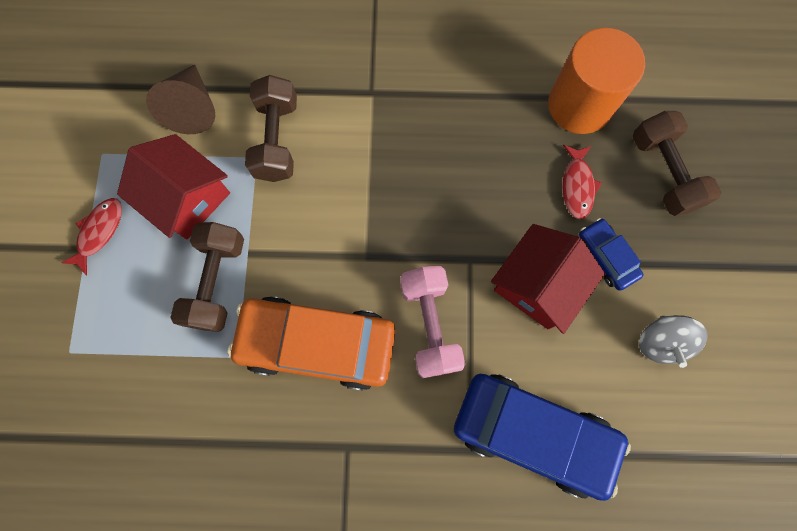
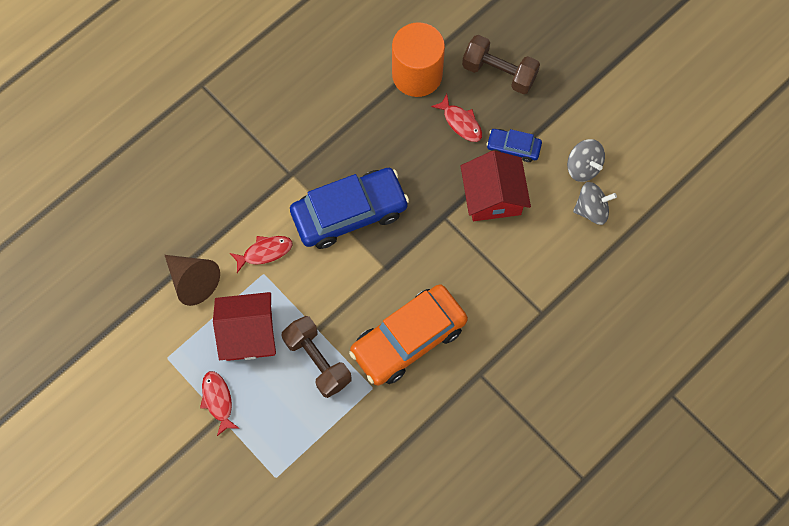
camera: 45 degrees left, 5 degrees down
brown dumbbell [245,75,297,182] -> red fish [230,236,292,273]
pink dumbbell [400,266,465,378] -> none
blue car [454,374,631,501] -> blue car moved to [290,168,409,249]
none -> grey spinning top [573,182,617,225]

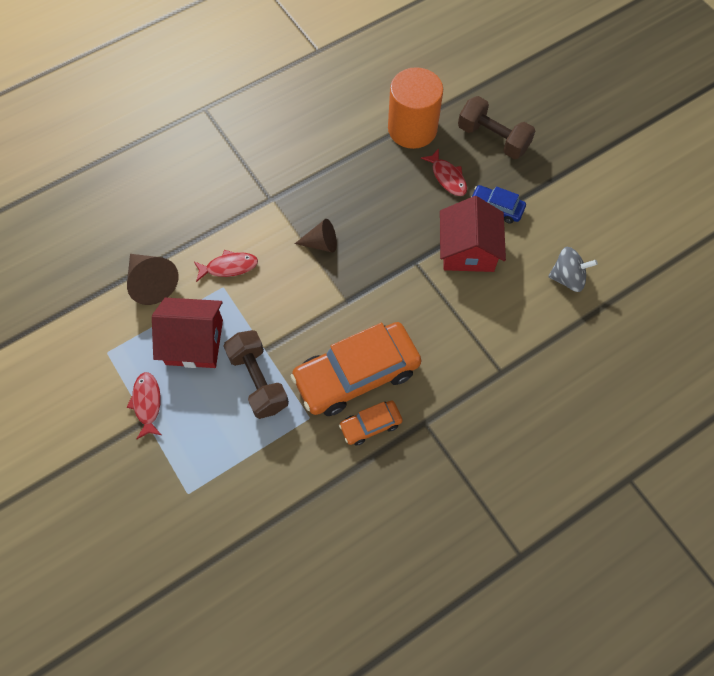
camera: 10 degrees right, 5 degrees down
blue car [290,168,409,249] -> brown cone [295,219,337,252]
grey spinning top [567,139,605,182] -> none
none -> orange car [339,401,403,446]

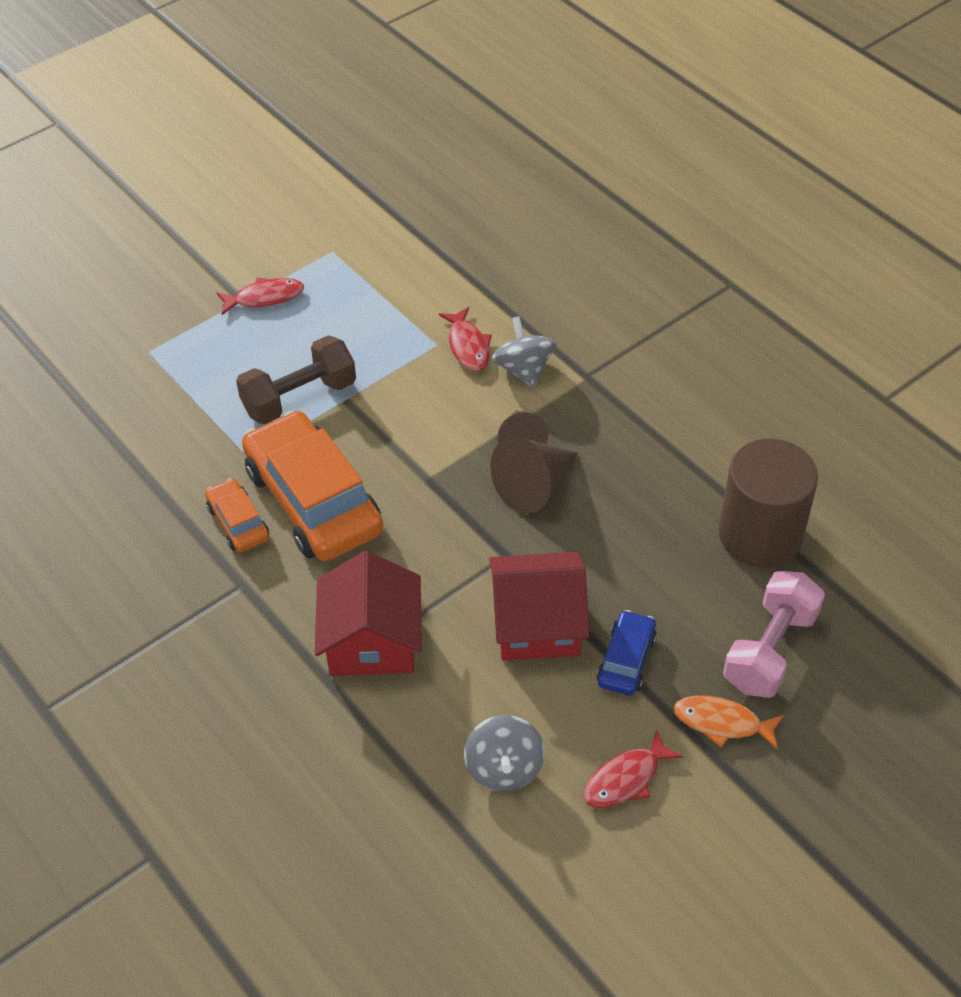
camera: 85 degrees right, 15 degrees down
brown cone [127,254,178,305] -> brown cone moved to [490,436,578,514]
red house [152,298,223,368] -> red house moved to [315,551,422,676]
orange cylinder [388,67,443,149] -> brown cylinder [719,439,818,567]
red fish [421,148,467,196] -> red fish moved to [584,729,683,808]
brown dumbbell [458,96,535,159] -> pink dumbbell [723,571,825,698]
none -> grey spinning top [492,316,556,388]
none -> orange fish [674,696,784,749]

